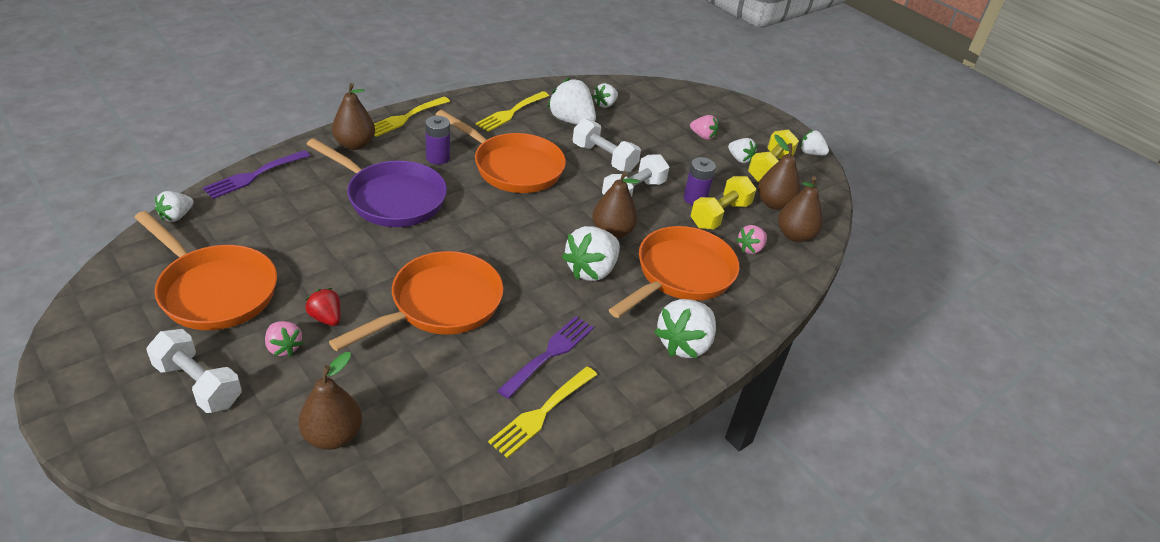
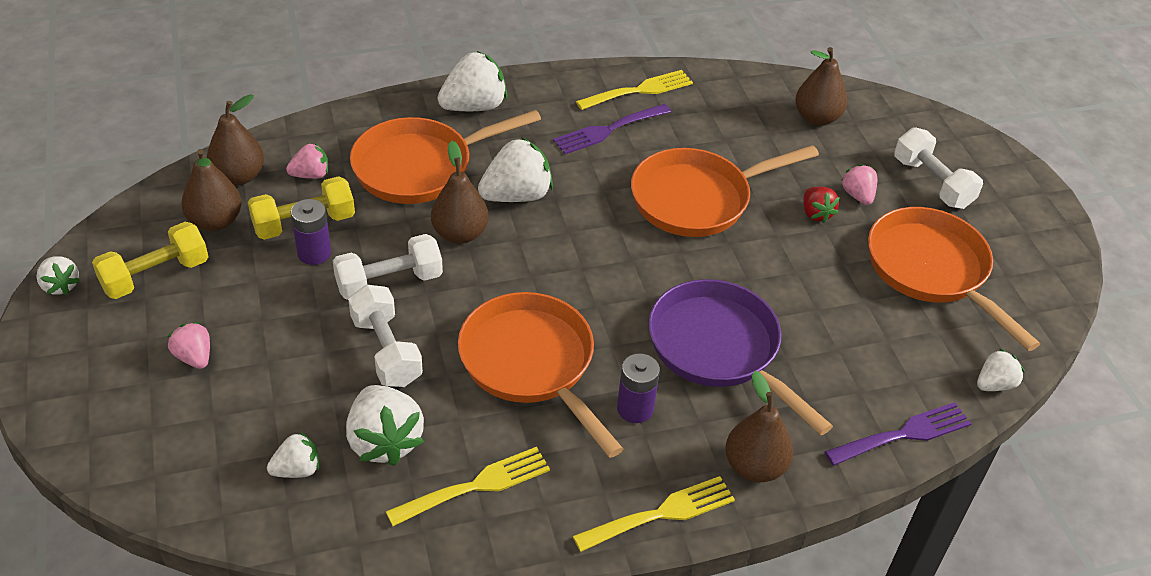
camera: 155 degrees left, 5 degrees up
white strawberry [728,138,757,163] -> none

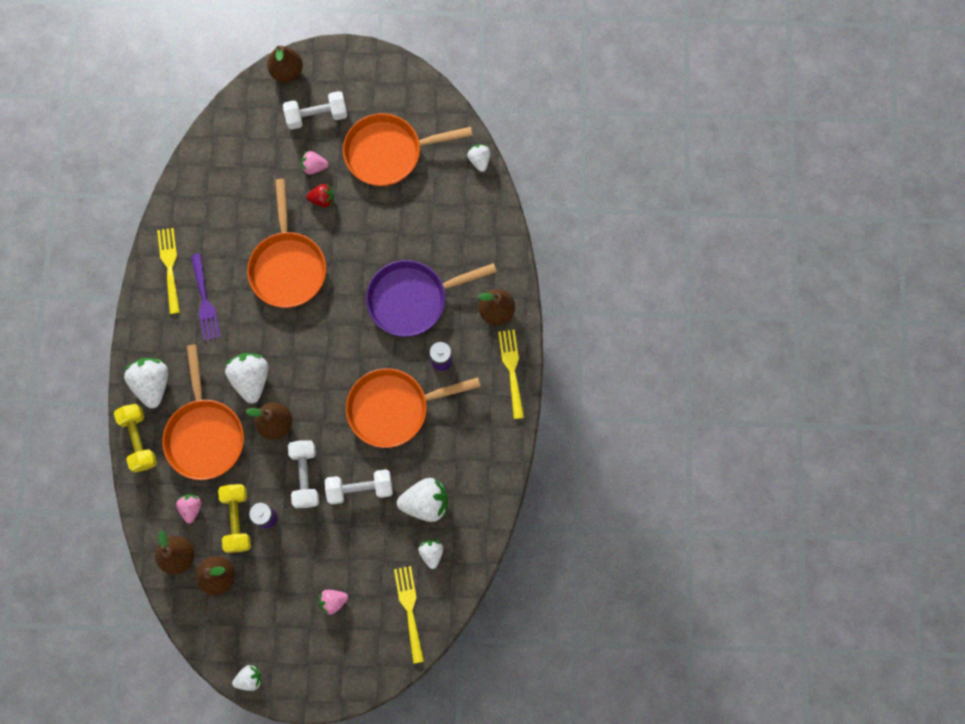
camera: 70 degrees left, 30 degrees up
yellow dumbbell [92,222,208,299] -> yellow dumbbell moved to [114,404,157,473]
yellow fork [386,447,550,526] -> yellow fork moved to [394,566,424,664]
brown pear [795,47,847,126] -> brown pear moved to [267,46,303,82]
purple fork [825,402,972,466] -> none

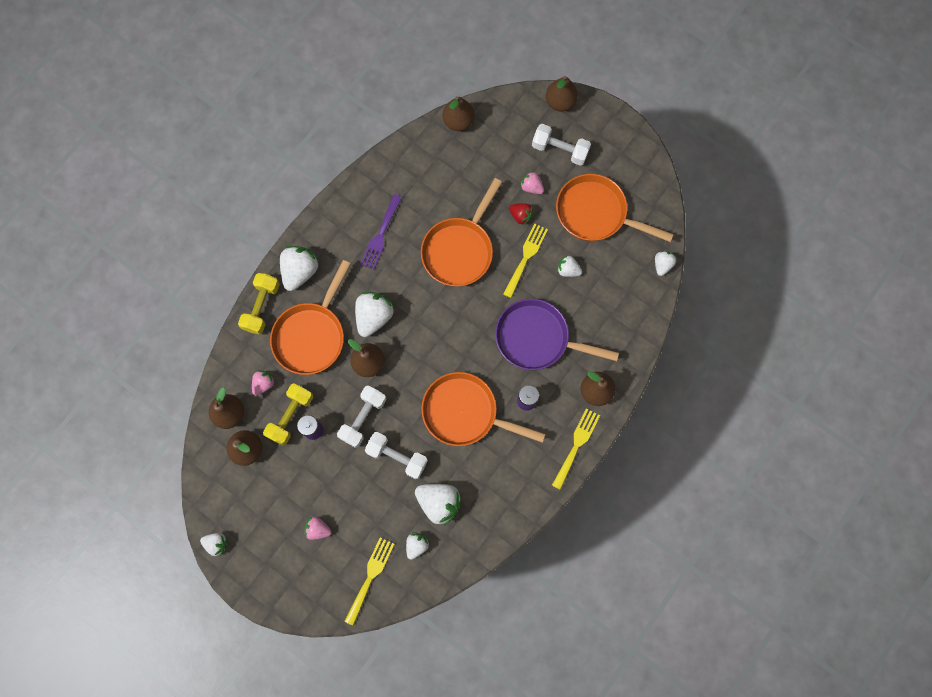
camera: 35 degrees right, 0 degrees up
yellow fork [157,228,180,314] -> yellow fork moved to [503,223,548,298]
none -> brown pear [443,96,475,131]
none -> white strawberry [557,255,582,277]

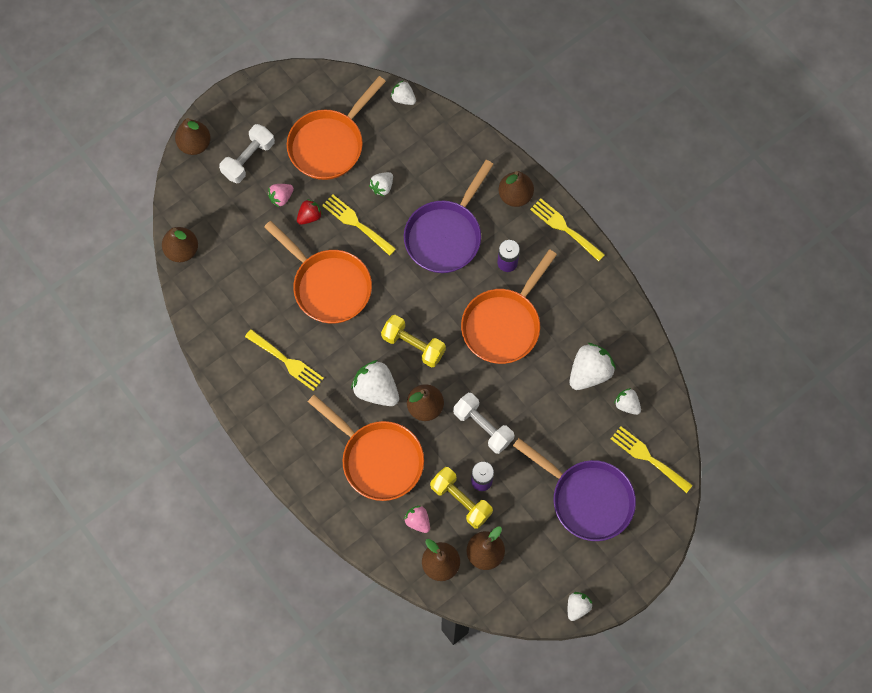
camera: 75 degrees left, 5 degrees down
yellow dumbbell [238,273,280,334] -> yellow dumbbell moved to [381,315,446,367]
white strawberry [280,246,319,291] -> none
pink strawberry [304,517,332,540] -> purple pan [513,438,636,541]
purple fork [360,194,402,270] -> yellow fork [245,329,324,391]
white dumbbell [365,432,428,479] -> none

